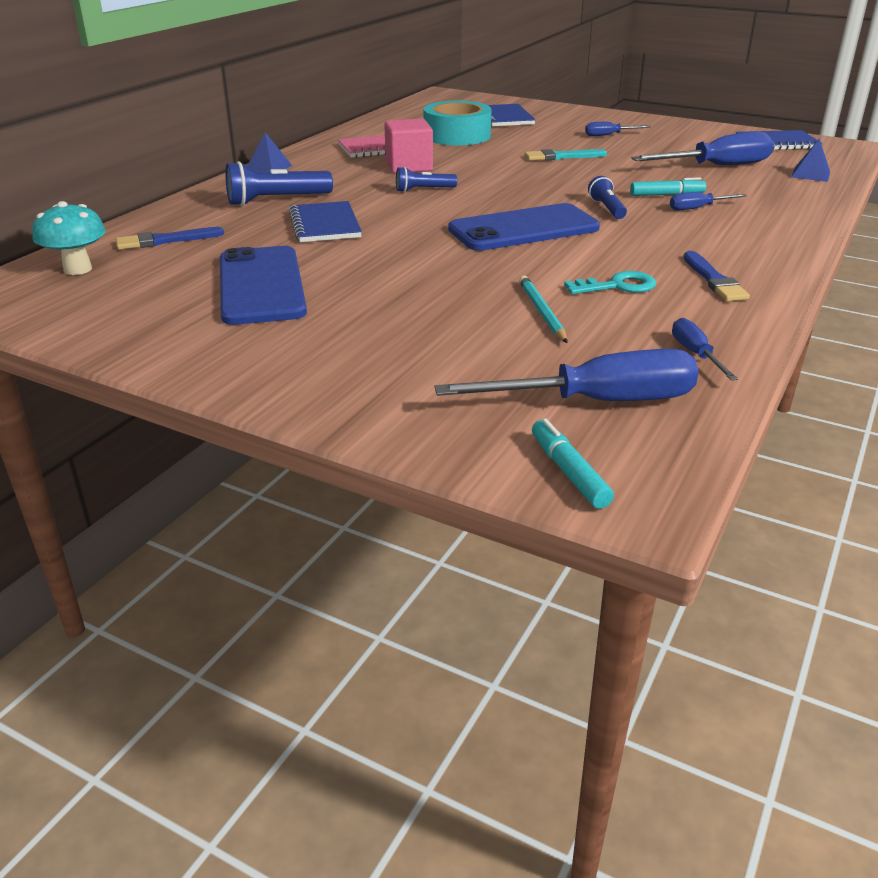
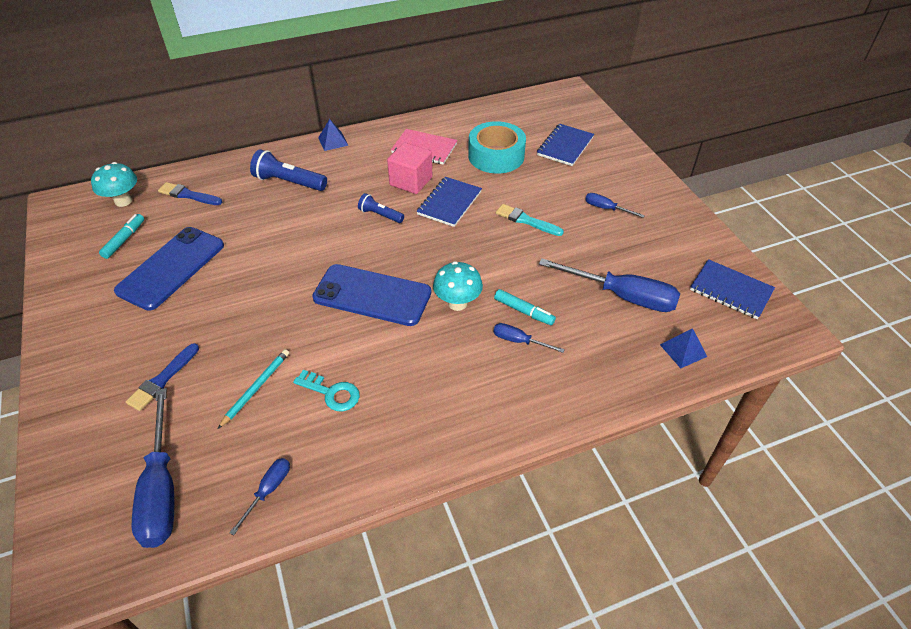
camera: 40 degrees right, 15 degrees up
blue notebook [289,201,362,242] -> blue notebook moved to [417,177,482,227]
blue screwdriver [435,349,699,401] -> blue screwdriver turned 45 degrees clockwise [132,388,174,548]
turquoise marker [532,419,614,509] -> turquoise marker moved to [99,214,144,259]
blue flashlight [588,176,627,219] -> turquoise mushroom [433,261,483,311]
blue brush [683,251,750,301] -> blue brush moved to [126,343,199,411]

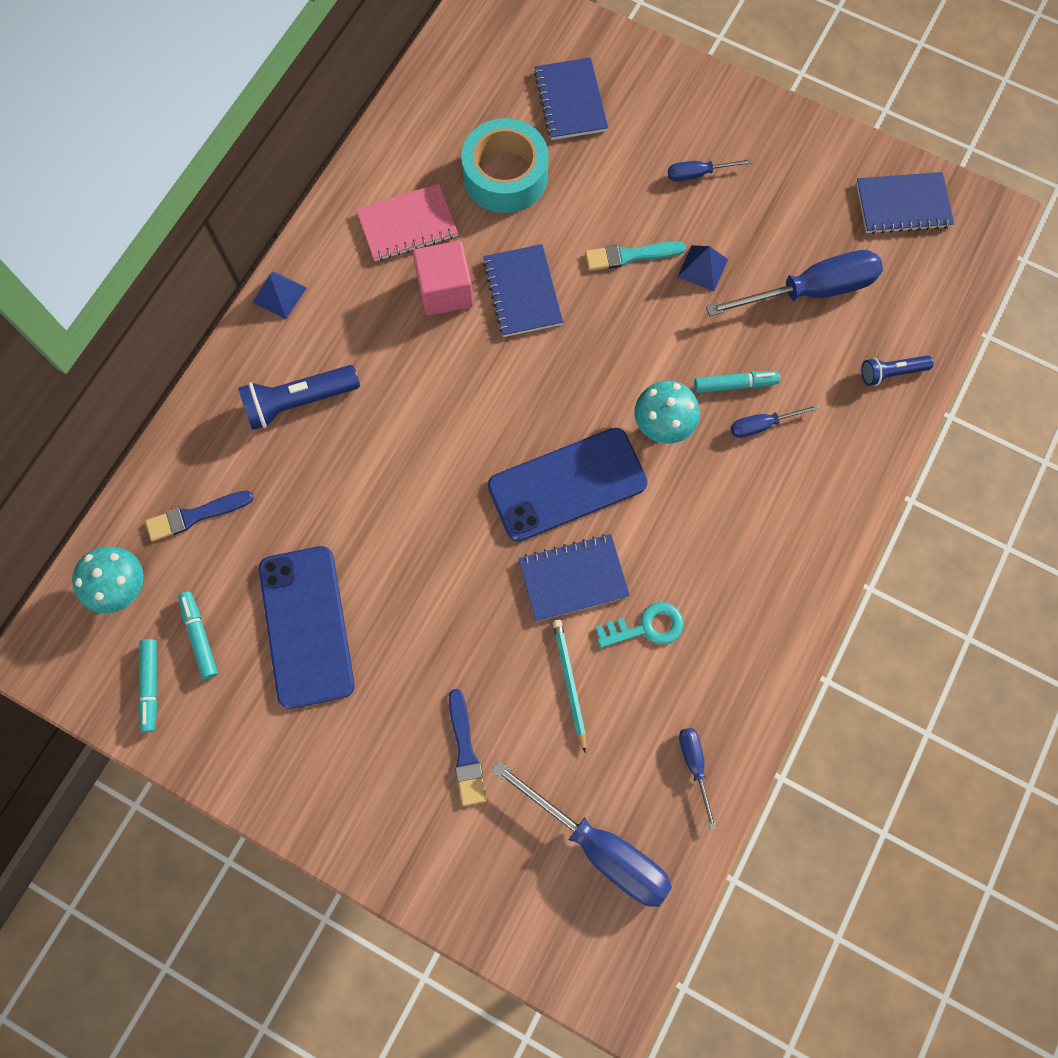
camera: 40 degrees left, 25 degrees up
blue flashlight [358,193,404,223] -> blue flashlight moved to [861,355,934,386]
blue pyramid [660,328,707,368] -> blue pyramid moved to [678,245,728,291]
none -> turquoise marker [138,639,158,732]
none -> blue notebook [518,534,630,622]

